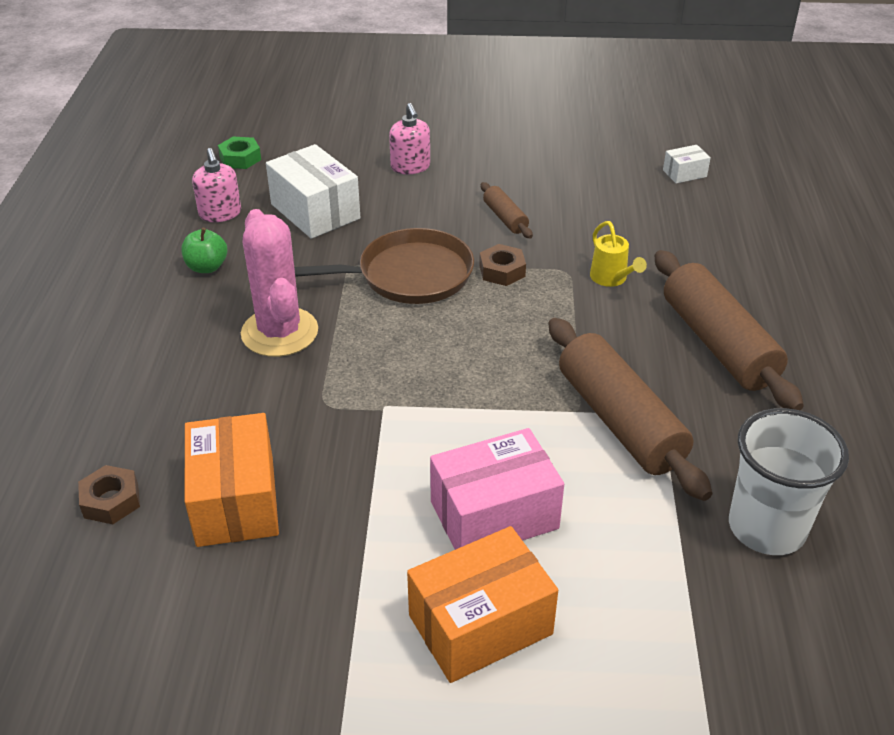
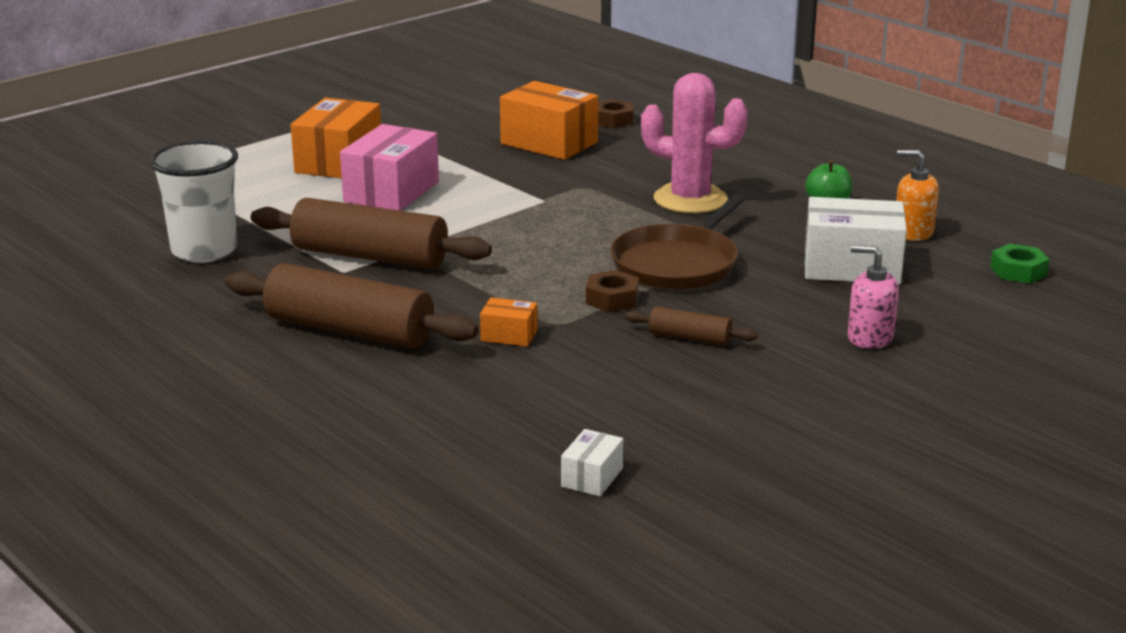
camera: 135 degrees right, 15 degrees down
pink soap dispenser [192,148,241,222] -> orange soap dispenser [896,150,939,241]
yellow watering can [590,221,647,287] -> orange box [480,297,537,347]

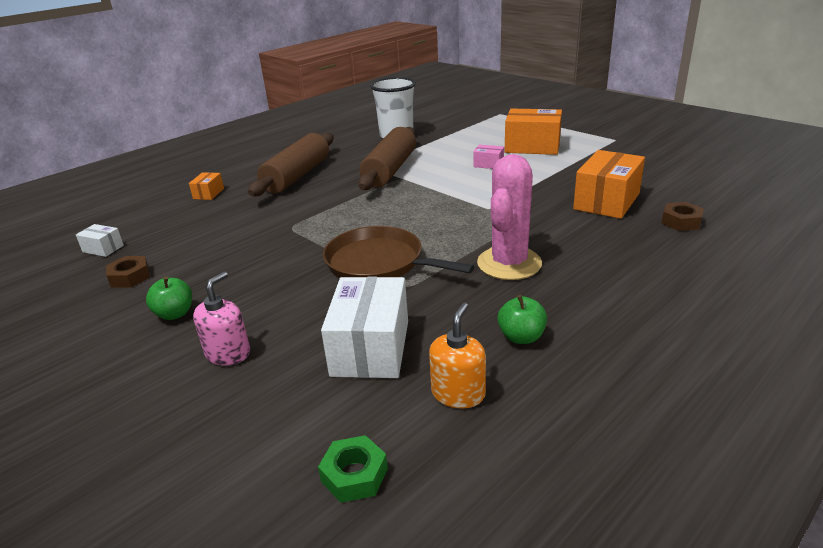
camera: 90 degrees right, 5 degrees up
pink box [340,124,439,211] -> pink box [473,145,504,169], size x0.48
orange box [480,297,537,347] -> orange box moved to [189,172,224,200]
brown nut [586,270,639,312] -> brown nut moved to [106,256,150,288]
brown rolling pin [625,306,758,346] -> none
none -> green apple [146,276,192,320]

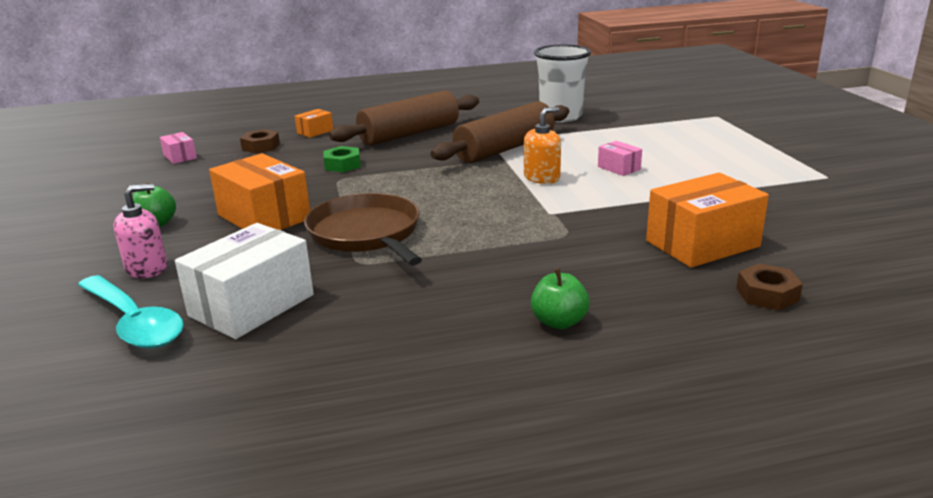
camera: 30 degrees right, 5 degrees down
white box [76,224,124,257] -> pink box [160,132,197,164]
brown nut [106,256,150,288] -> brown nut moved to [240,129,280,153]
green nut [318,435,388,503] -> green nut moved to [324,146,361,172]
orange soap dispenser [429,303,486,408] -> orange soap dispenser moved to [524,107,561,184]
pink cactus [477,154,542,280] -> none
green apple [498,295,547,344] -> green apple moved to [531,268,590,329]
orange box [505,109,562,155] -> orange box moved to [209,153,310,230]
none -> turquoise spoon [78,275,184,348]

